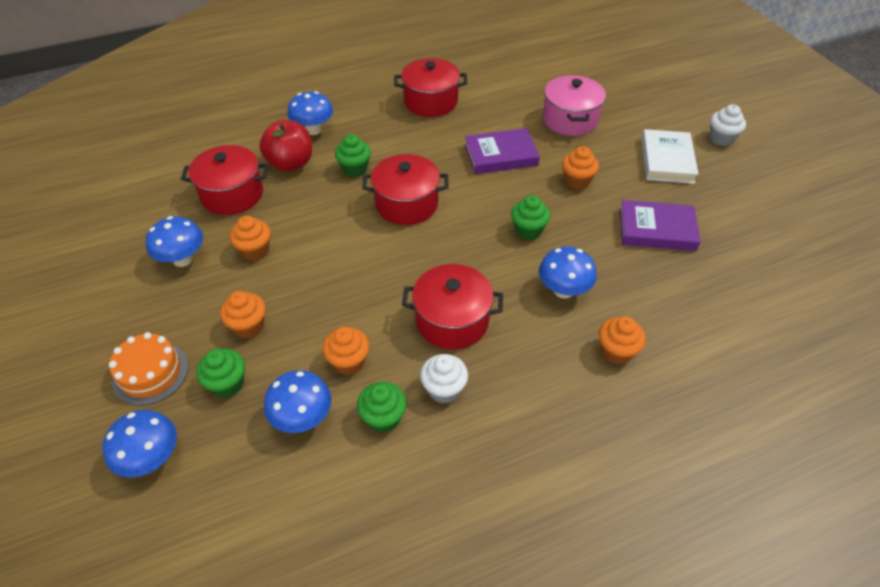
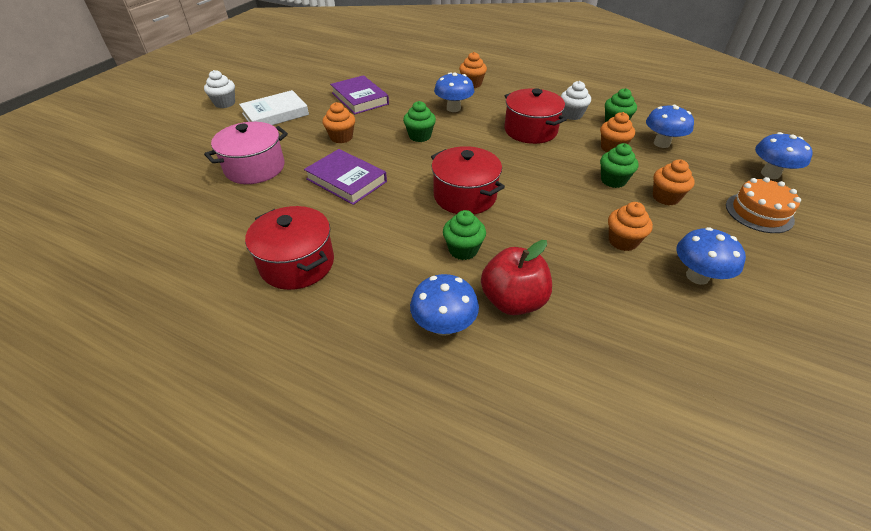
camera: 130 degrees left, 5 degrees down
red pot [181,145,269,215] -> none
green cupcake [196,349,245,398] -> green cupcake moved to [600,143,638,188]

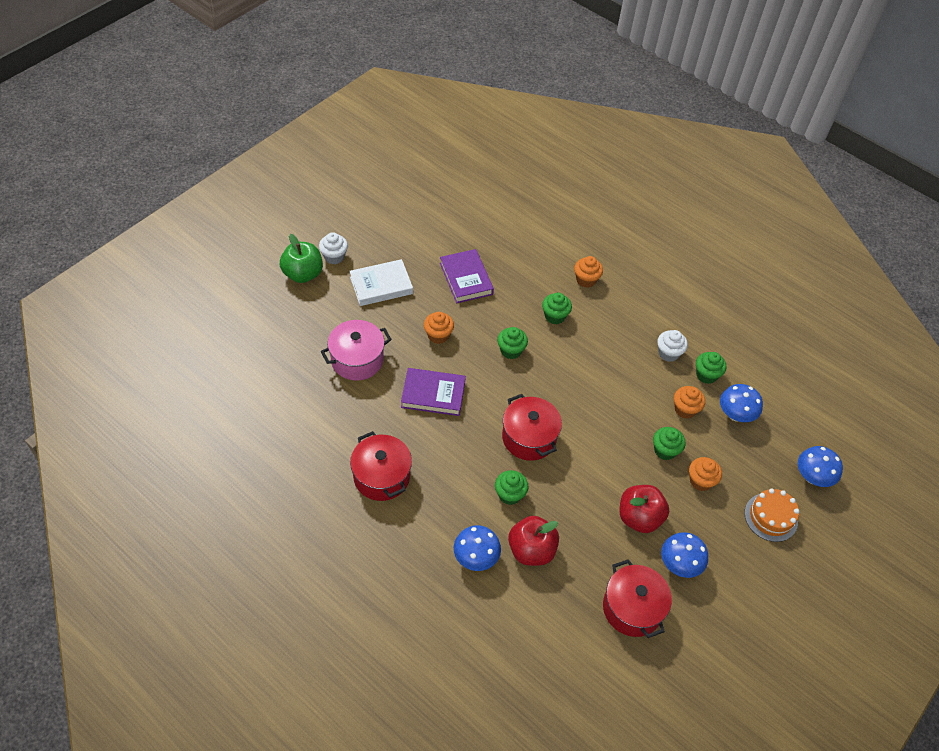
camera: 10 degrees right, 10 degrees up
purple book [304,149,387,205] -> purple book turned 45 degrees counterclockwise [401,368,466,416]
blue mushroom [434,72,474,112] -> green cupcake [542,293,572,324]
red pot [505,88,567,144] -> red pot moved to [603,559,672,638]
orange cupcake [608,202,653,251] -> red apple [620,485,669,533]
none -> green apple [280,234,323,283]

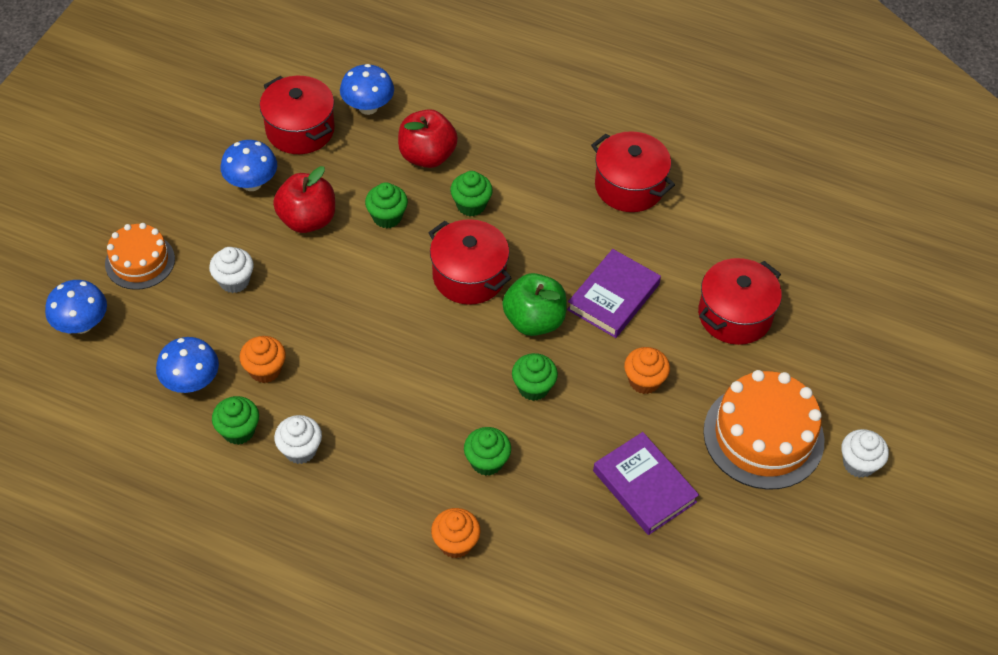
camera: 165 degrees right, 0 degrees up
green apple [280,234,323,283] -> green apple moved to [502,273,567,336]
pink pot [321,320,392,381] -> red pot [698,258,782,345]
white book [350,259,413,306] -> orange cake [703,370,824,490]
purple book [401,368,466,416] -> purple book turned 45 degrees counterclockwise [567,249,661,338]
blue mushroom [454,525,501,571] -> blue mushroom moved to [340,64,394,115]
green cupcake [653,427,686,460] -> green cupcake moved to [365,182,408,228]
orange cupcake [689,457,722,491] -> white cupcake [209,247,254,293]

